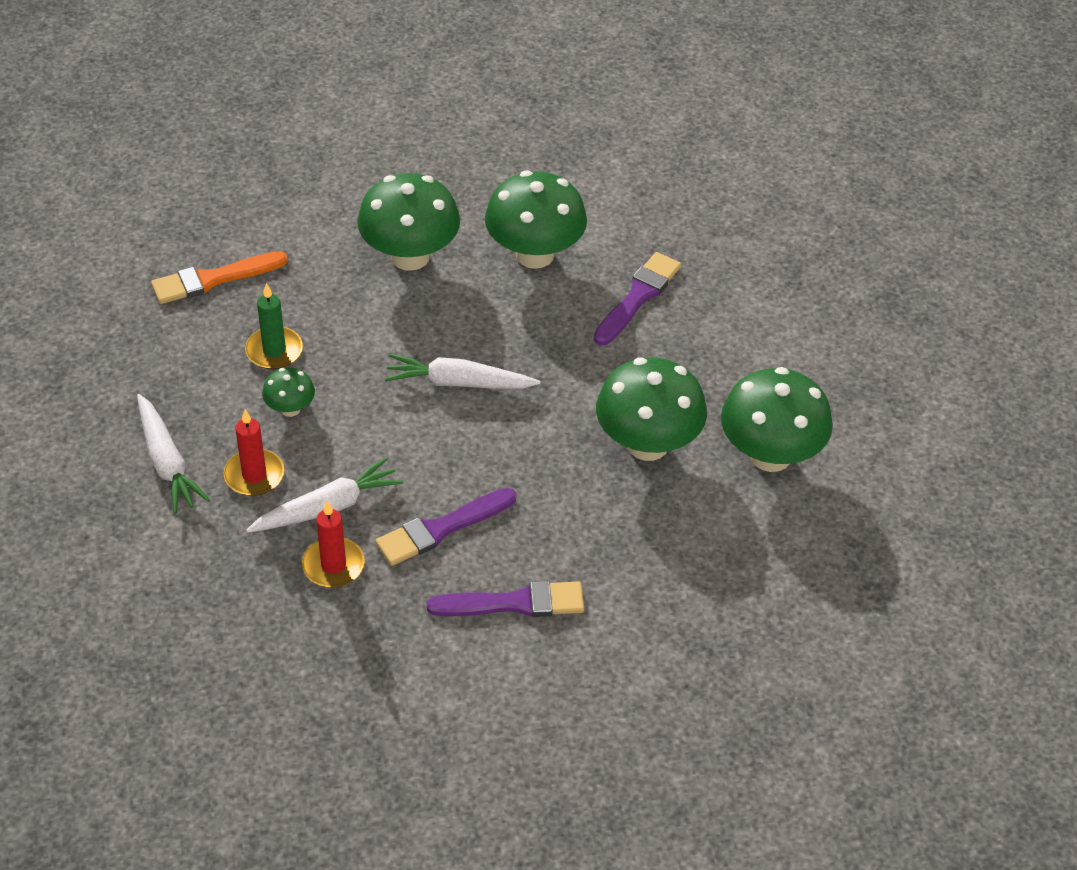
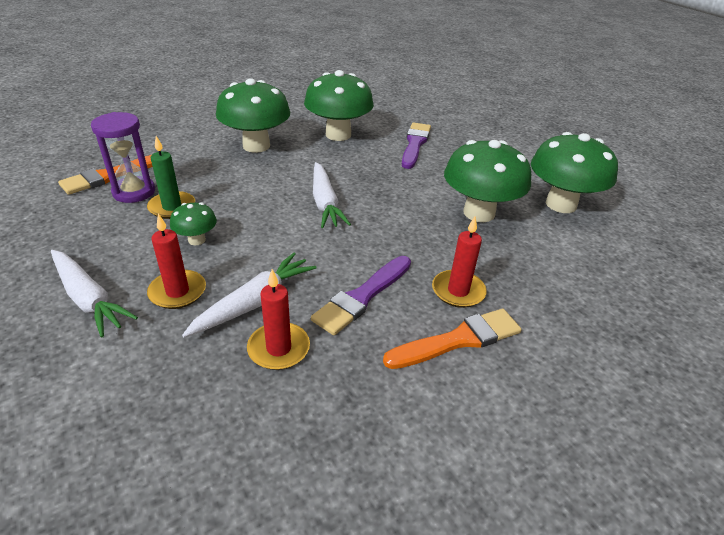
camera: 20 degrees left, 10 degrees down
white carrot [385,354,540,389] -> white carrot turned 90 degrees counterclockwise [313,162,351,228]
purple brush [427,581,584,617] -> orange brush [383,309,521,369]
none -> purple hourglass [91,112,155,203]
none -> red candle [432,217,487,308]

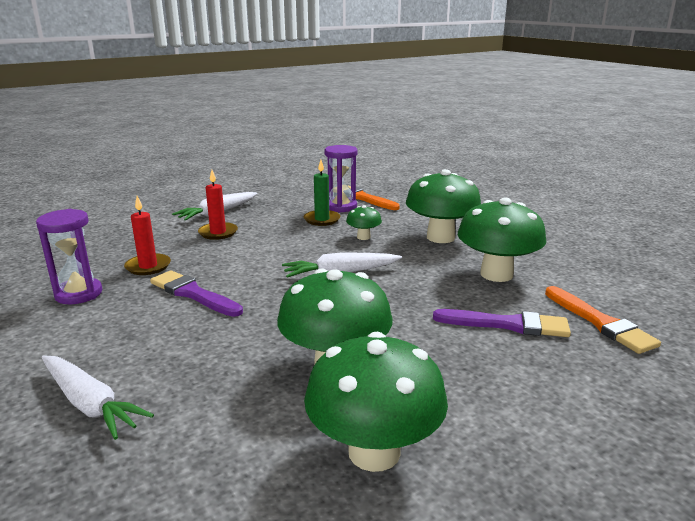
camera: 90 degrees right, 15 degrees down
green mushroom [170,202,217,245] -> green mushroom moved to [346,205,382,240]
white carrot [182,253,317,337] -> white carrot moved to [42,355,154,440]
orange brush [383,309,521,369] -> orange brush moved to [545,286,661,354]
red candle [432,217,487,308] -> none
none -> purple hourglass [36,209,102,304]

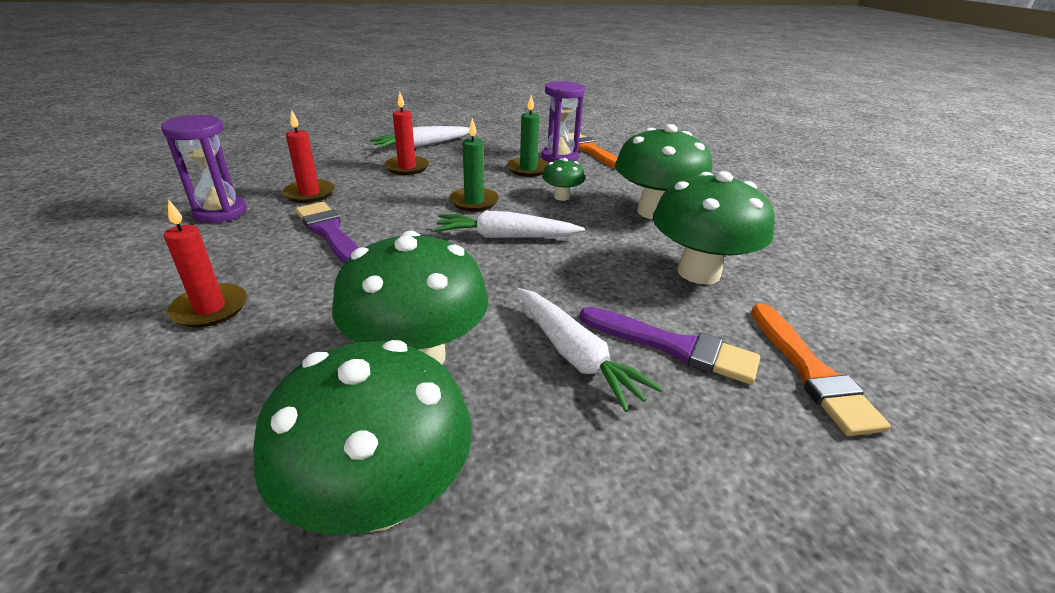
camera: 15 degrees right, 10 degrees up
white carrot [42,355,154,440] -> white carrot moved to [517,288,663,412]
none -> red candle [164,199,247,328]
none -> green candle [449,118,499,211]

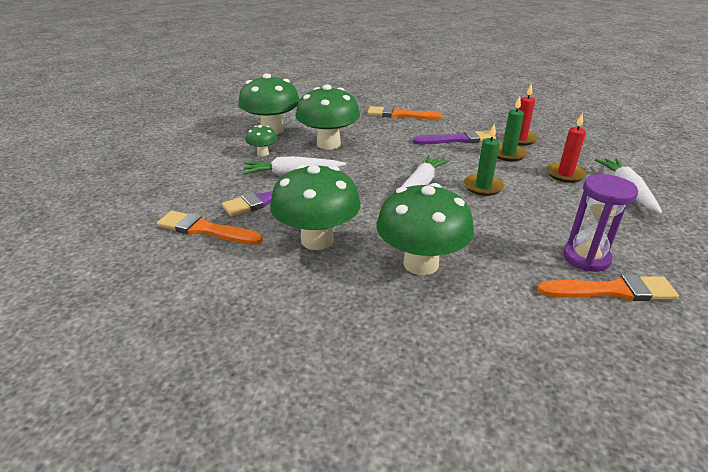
camera: 120 degrees right, 0 degrees up
purple hourglass [161,115,247,223] -> none
red candle [164,199,247,328] -> orange brush [367,106,443,120]
green candle [507,95,549,177] -> green candle moved to [497,96,527,161]
green mushroom [542,158,585,201] -> green mushroom moved to [245,125,277,156]

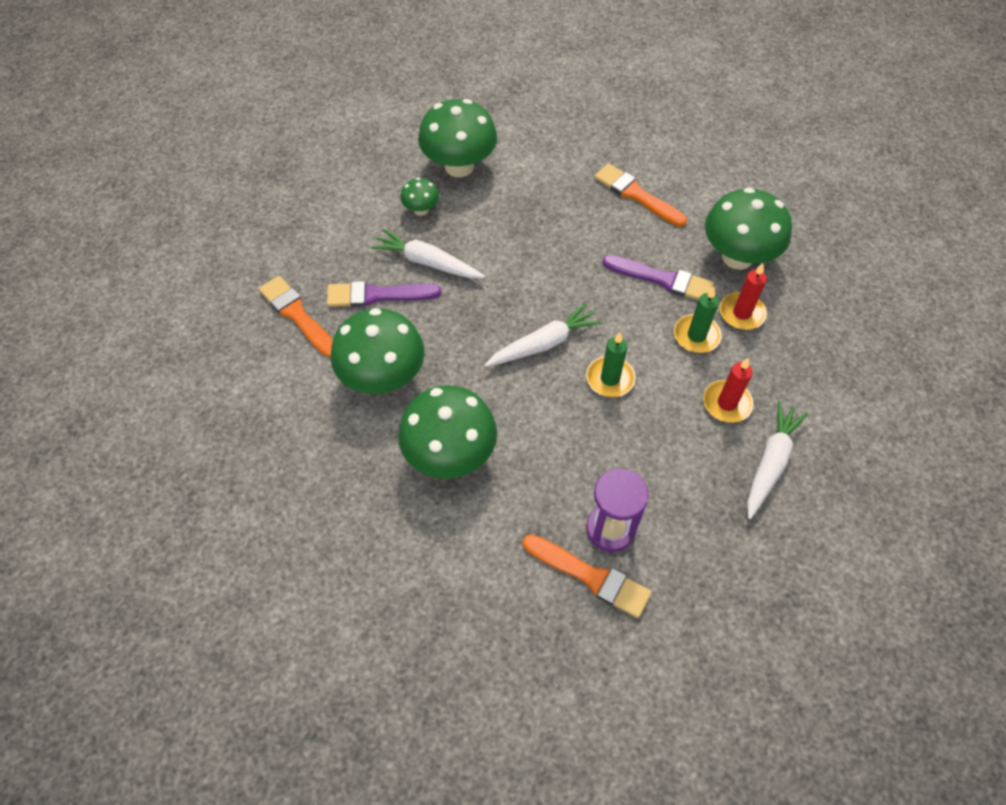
camera: 30 degrees right, 25 degrees up
green mushroom [295,84,360,149] -> green mushroom moved to [705,187,792,270]

